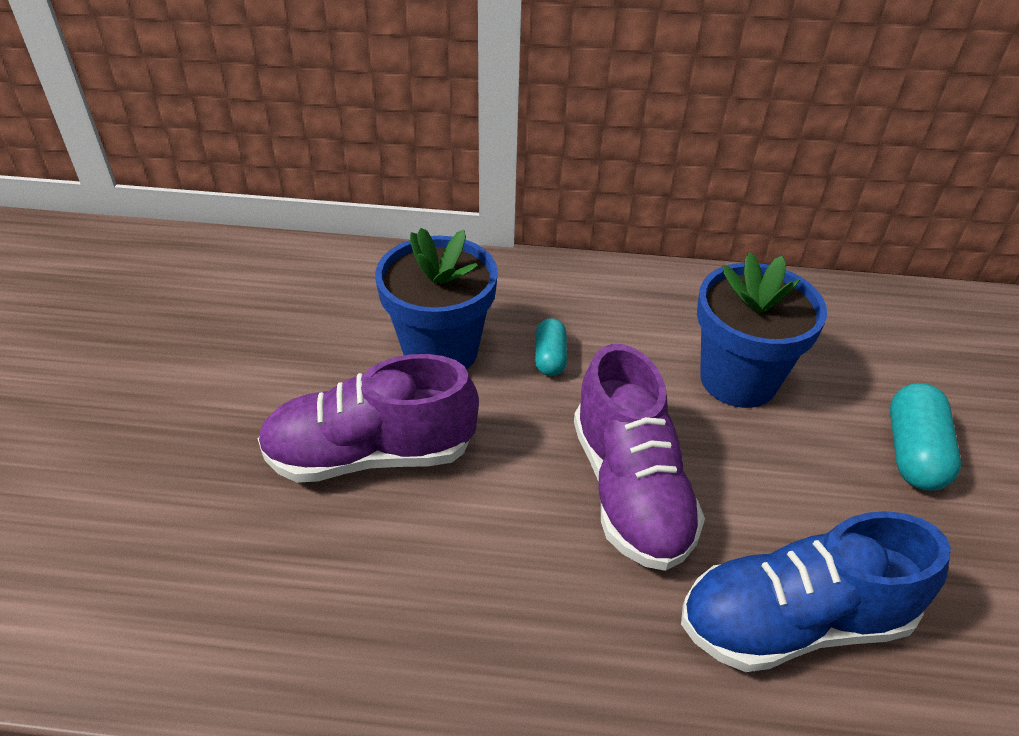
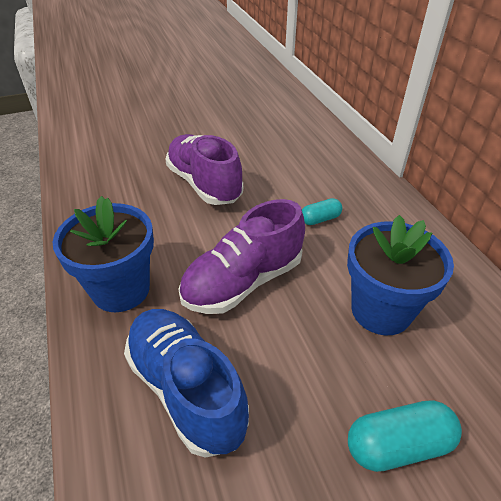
camera: 65 degrees right, 0 degrees up
blue flower pot [375,228,498,369] -> blue flower pot moved to [53,196,154,312]

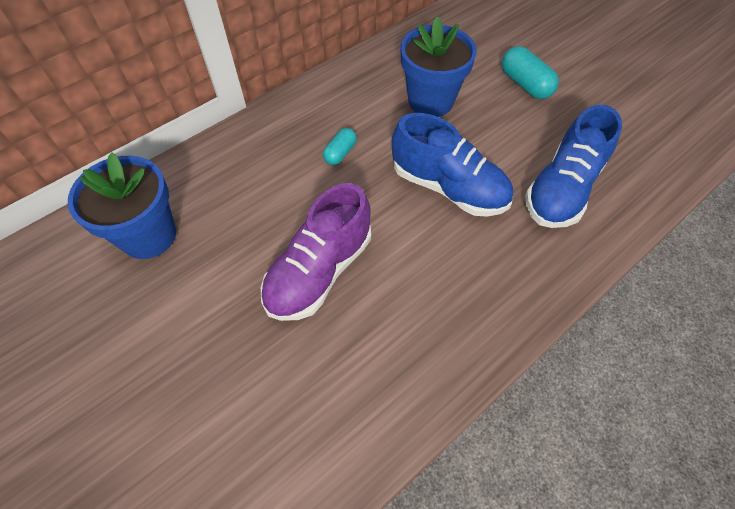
camera: 110 degrees left, 15 degrees up
blue flower pot [53,196,154,312] -> blue flower pot moved to [68,152,176,259]
purple shoe [178,199,305,314] -> blue shoe [392,113,513,217]
turquoise capsule [302,198,342,225] -> turquoise capsule turned 75 degrees clockwise [323,128,357,165]

